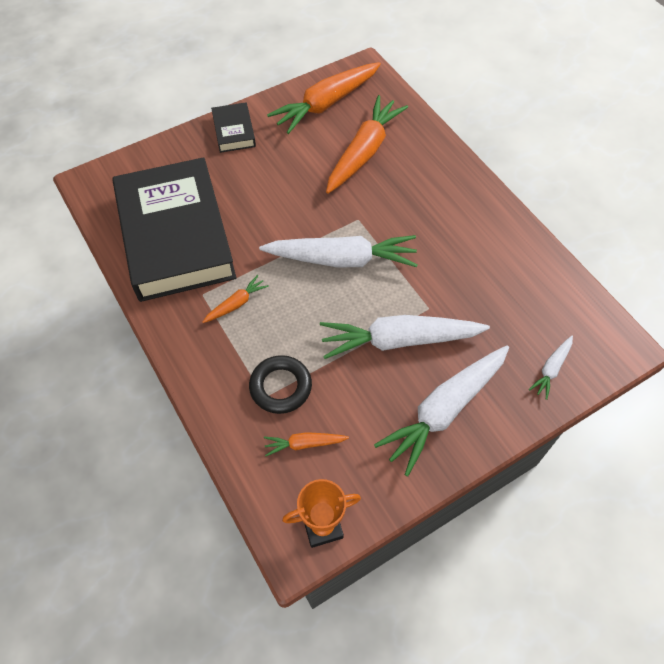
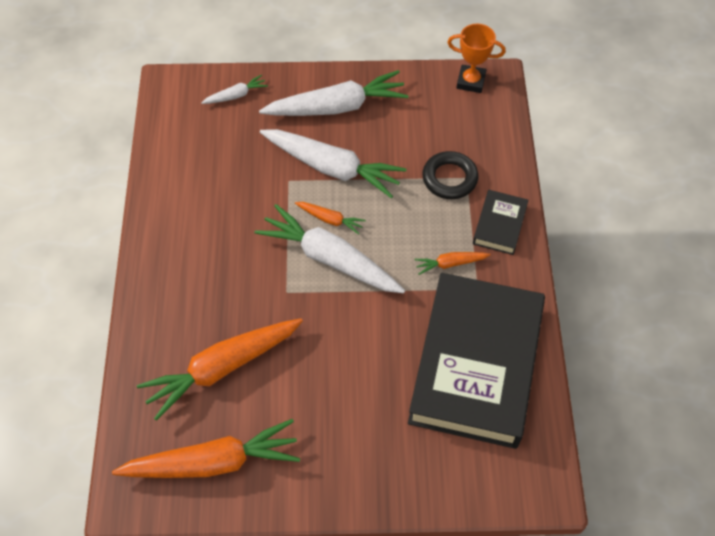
camera: 150 degrees left, 0 degrees up
black book [211,102,256,153] -> black book moved to [473,190,528,255]
orange carrot [264,432,349,456] -> orange carrot moved to [295,202,366,235]

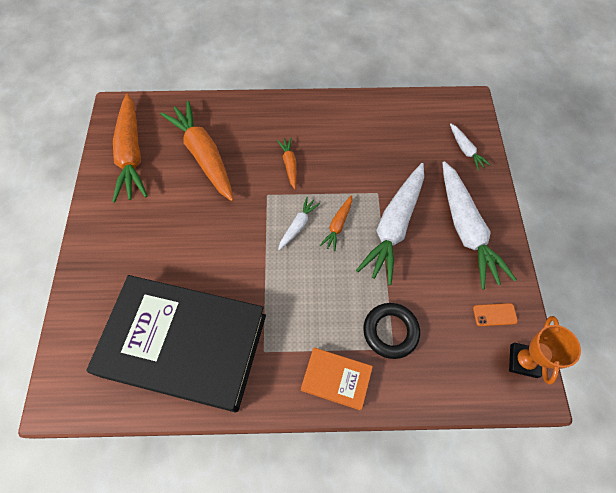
camera: 90 degrees right, 5 degrees up
white carrot [255,204,405,293] -> white carrot [278,197,320,250], size x0.47
orange carrot [414,252,491,275] -> orange carrot moved to [277,138,297,189]
black book [473,190,528,255] -> orange book [301,348,373,410]
none -> orange phone [473,303,518,326]

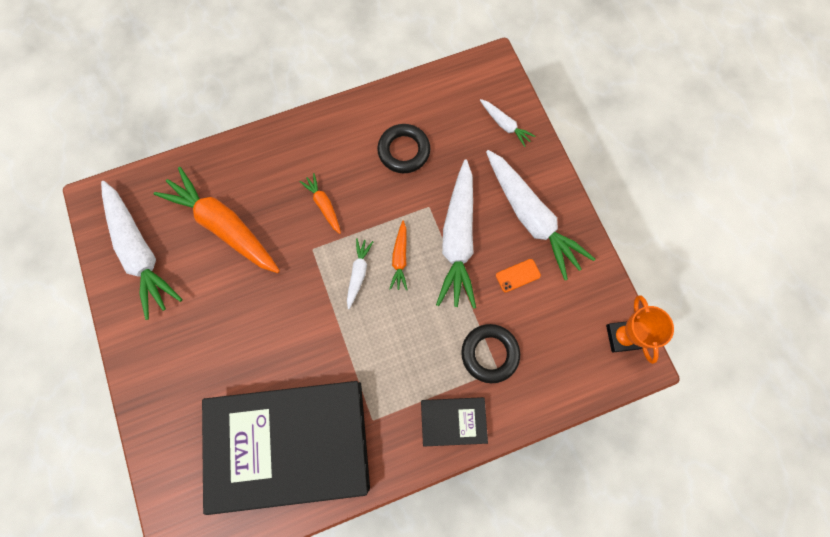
camera: 20 degrees left, 10 degrees up
orange carrot [112,94,148,203] -> white carrot [101,181,183,320]
orange book [301,348,373,410] -> black book [421,397,488,447]
orange phone [473,303,518,326] -> orange phone moved to [496,259,541,293]
none -> black ring [377,124,431,173]

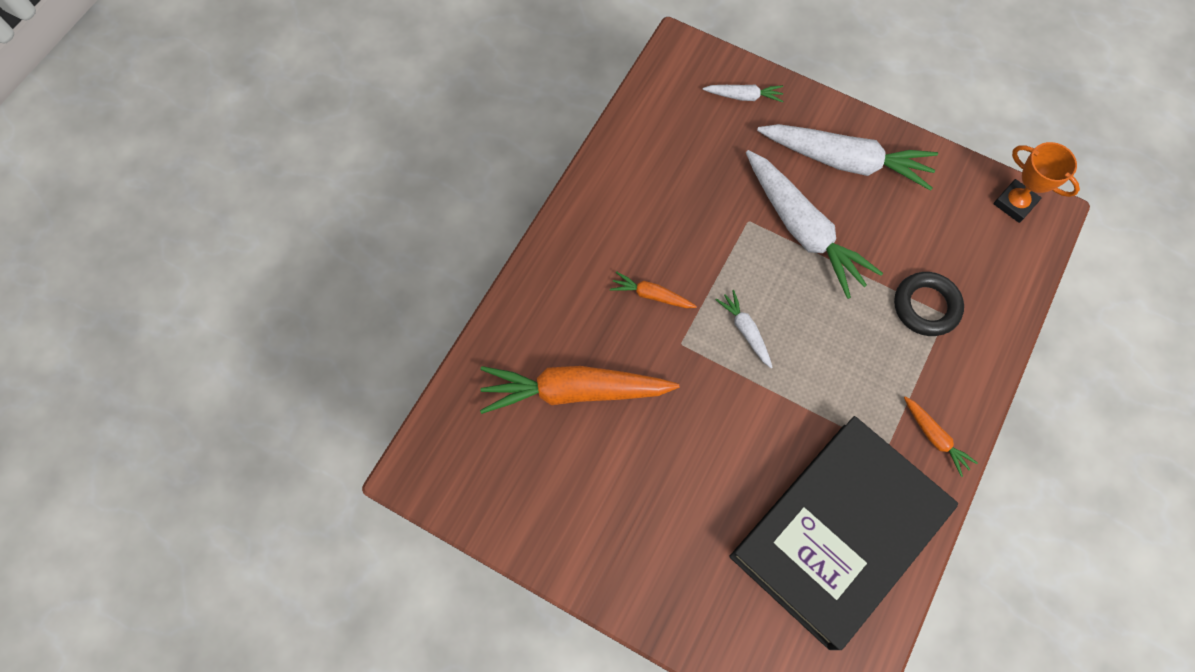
camera: 40 degrees left, 5 degrees down
white carrot [101,181,183,320] -> none
black ring [377,124,431,173] -> none
orange carrot [389,221,407,290] -> orange carrot moved to [904,397,978,477]
black book [421,397,488,447] -> none
orange phone [496,259,541,293] -> none

